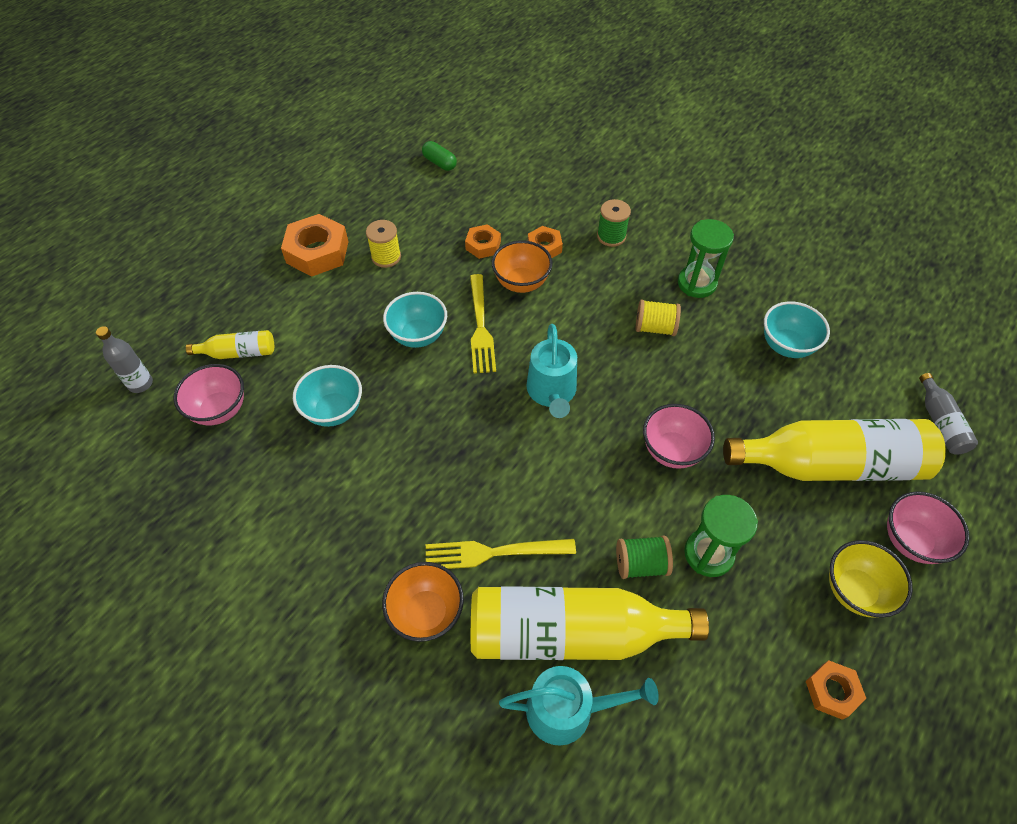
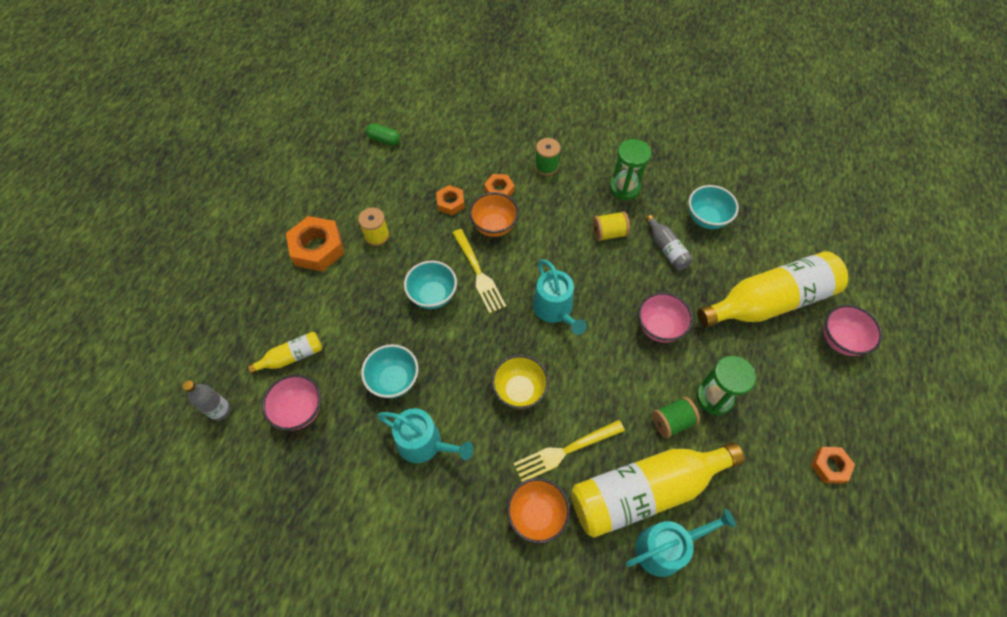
camera: 20 degrees left, 5 degrees up
yellow bowl [829,540,913,618] -> yellow bowl moved to [491,355,549,409]
grey bottle [919,373,978,455] -> grey bottle moved to [645,215,693,270]
none -> turquoise watering can [377,408,473,463]

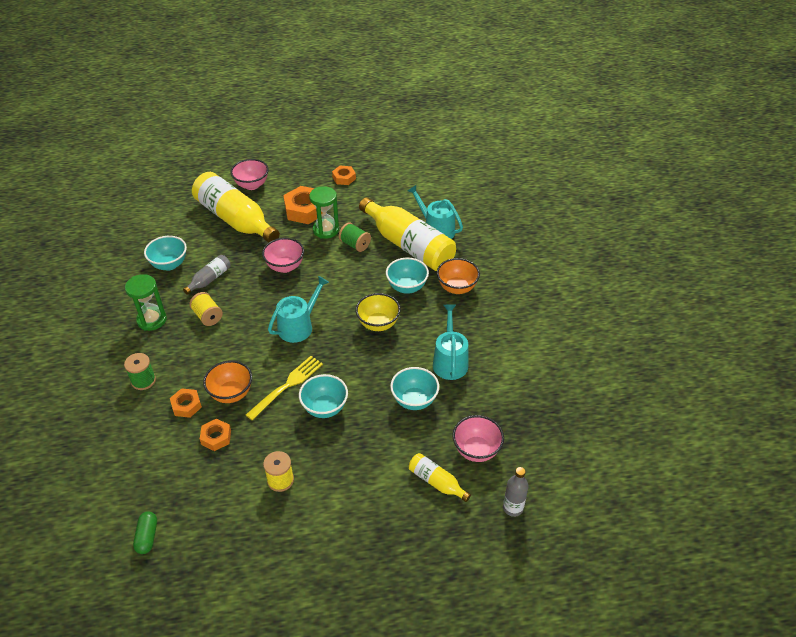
camera: 115 degrees left, 15 degrees down
orange nut [286,216,344,271] -> orange nut moved to [283,186,322,224]
yellow fork [513,420,625,482] -> turquoise bowl [386,258,429,294]

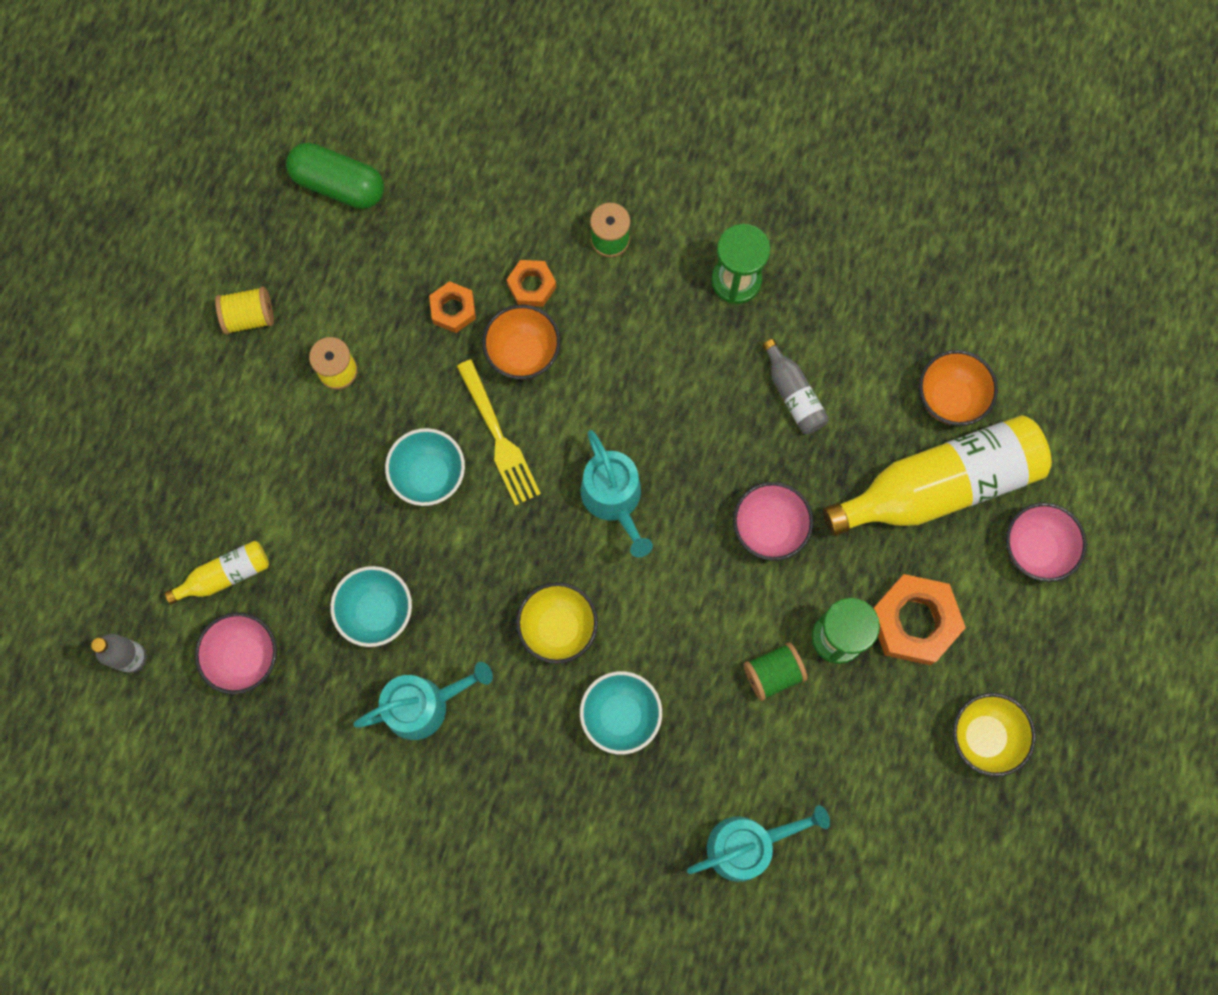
camera: 115 degrees right, 30 degrees up
green capsule [133,512,157,554] -> green capsule [286,143,384,209], size x1.70
turquoise bowl [144,236,187,271] -> none
yellow spool [189,292,223,326] -> yellow spool moved to [215,287,274,335]
orange nut [332,166,356,185] -> yellow bowl [953,693,1036,777]
yellow bottle [359,197,456,271] -> none
turquoise watering can [433,304,468,380] -> turquoise watering can turned 45 degrees counterclockwise [353,662,493,740]
orange bowl [437,258,480,294] -> orange bowl moved to [919,350,998,426]

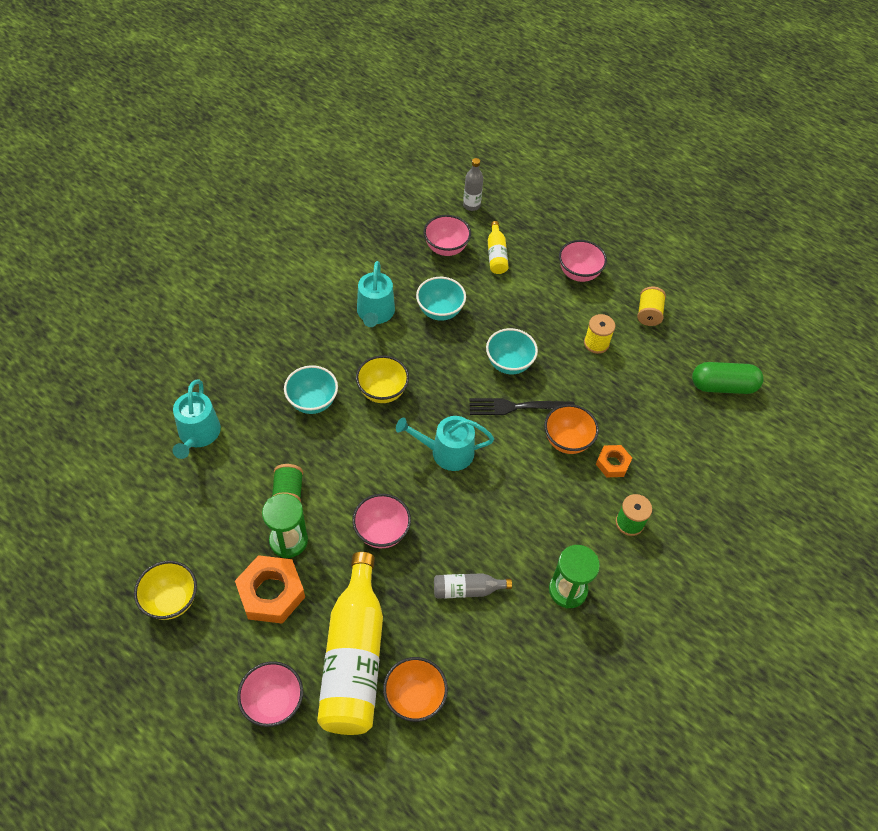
camera: 110 degrees right, 20 degrees down
green capsule [286,143,384,209] -> green capsule turned 45 degrees clockwise [692,362,764,394]
orange nut [429,281,476,333] -> none
yellow fork [457,359,541,506] -> black fork [469,398,575,415]
none -> pink bowl [559,240,607,282]

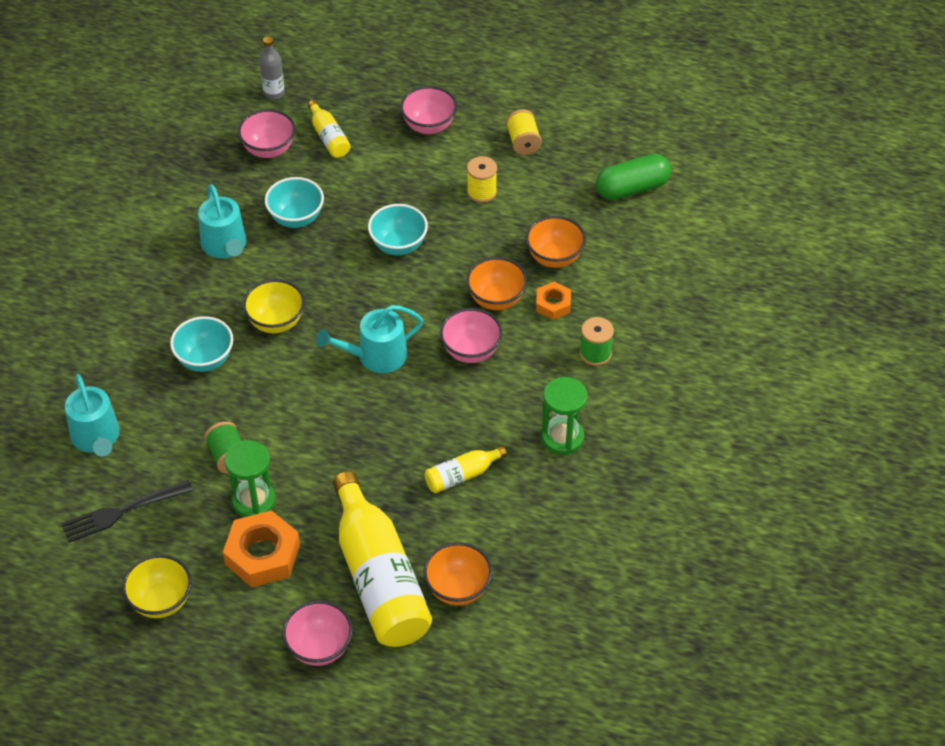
camera: 20 degrees left, 5 degrees down
pink bowl [352,494,411,548] -> pink bowl moved to [440,308,503,363]
grey bottle [434,573,512,599] -> yellow bottle [424,446,507,493]
black fork [469,398,575,415] -> black fork moved to [61,480,193,543]
none -> orange bowl [526,216,586,268]

